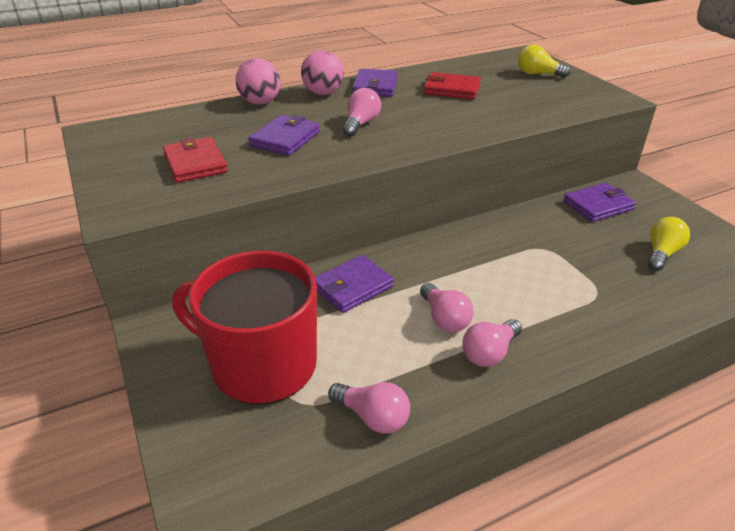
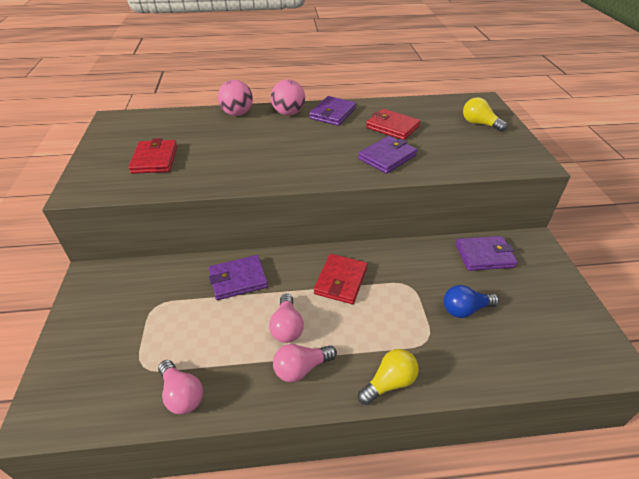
camera: 20 degrees right, 5 degrees up
red mug [172,251,317,405] -> none
purple wallet [248,115,320,156] -> purple wallet moved to [358,136,417,174]
pink light bulb [343,88,381,137] -> none
yellow light bulb [648,217,690,271] -> yellow light bulb moved to [358,349,419,405]
none -> red wallet [314,254,368,304]
none -> blue light bulb [444,285,499,318]

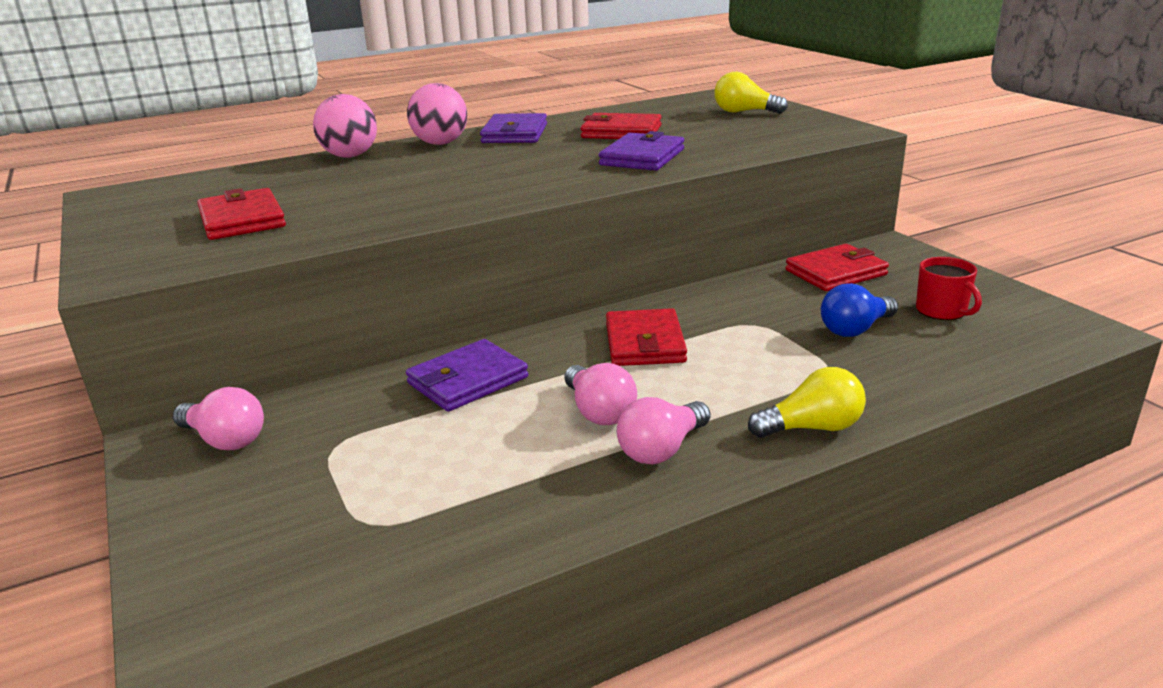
camera: 20 degrees left, 15 degrees down
pink light bulb [158,360,203,414] -> pink light bulb moved to [173,387,264,450]
yellow light bulb [358,349,419,405] -> yellow light bulb turned 45 degrees clockwise [748,367,866,438]
purple wallet [456,236,518,271] -> red wallet [786,244,889,291]
none -> red mug [916,257,982,320]

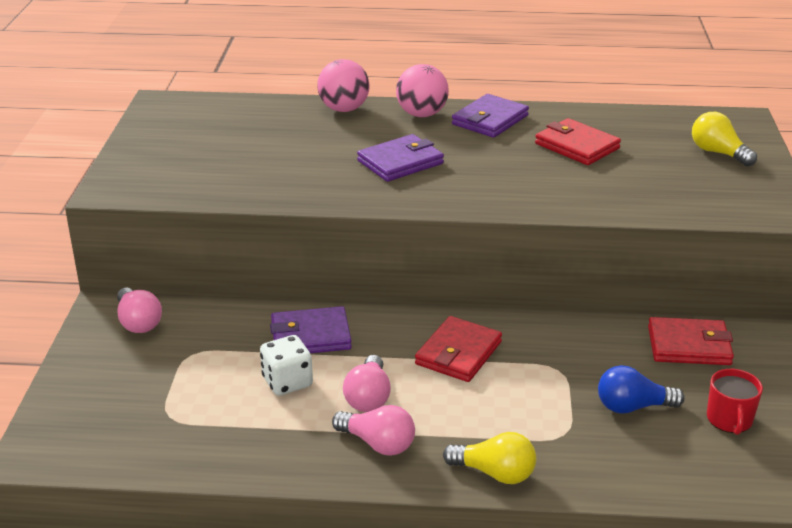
camera: 30 degrees right, 5 degrees up
red wallet [197,188,286,240] -> none
purple wallet [599,131,684,171] -> purple wallet moved to [357,134,444,182]
pink light bulb [617,397,710,464] -> pink light bulb turned 135 degrees counterclockwise [332,405,415,456]
none -> white dice [260,335,313,396]

